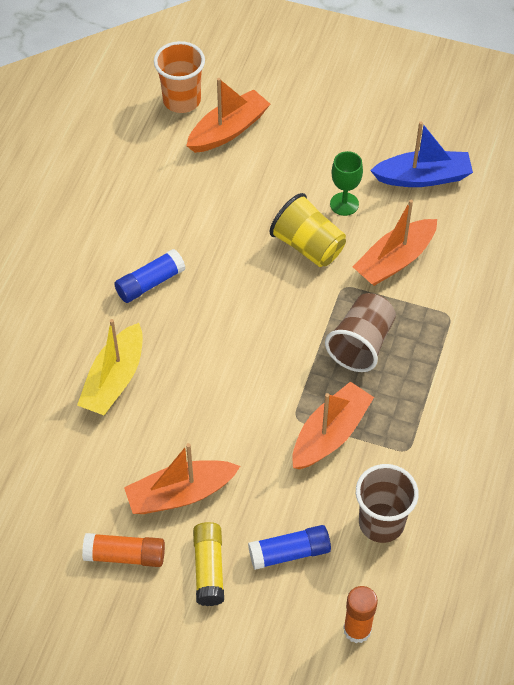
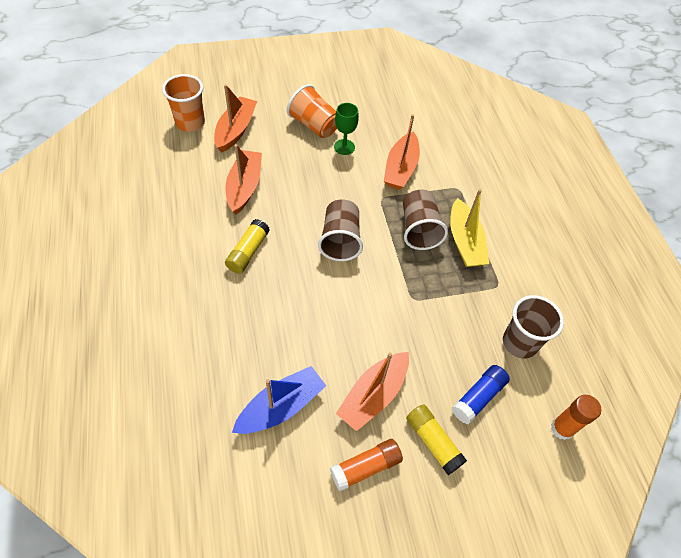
camera: 35 degrees left, 0 degrees up
yellow boat [77,319,143,415] -> yellow boat moved to [450,189,489,267]
blue glue stick [114,249,186,303] -> yellow glue stick [225,219,270,274]
yellow cup [270,193,346,267] -> none
orange boat [292,381,374,469] -> orange boat moved to [226,144,262,214]
blue boat [370,121,473,187] -> blue boat moved to [232,366,326,434]
none -> orange cup [287,84,337,138]
none -> brown cup [318,199,363,261]

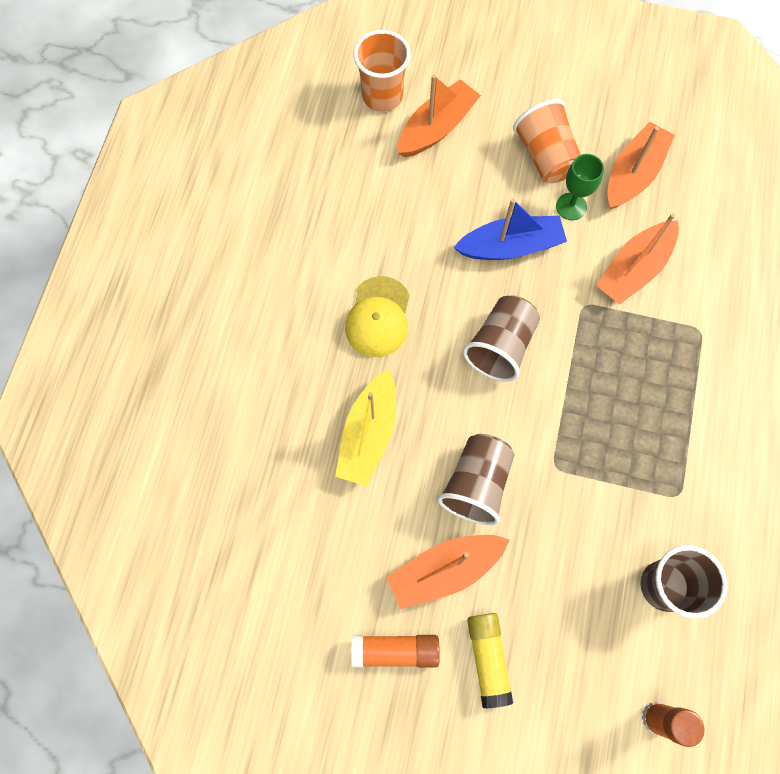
camera: 30 degrees right, 15 degrees up
yellow glue stick [225,219,270,274] -> yellow cap [345,276,409,357]
orange boat [226,144,262,214] -> orange boat moved to [607,122,675,209]
blue boat [232,366,326,434] -> blue boat moved to [453,199,567,260]
brown cup [403,190,448,250] -> brown cup moved to [437,434,514,525]
yellow boat [450,189,489,267] -> yellow boat moved to [335,369,396,486]
blue glue stick [452,365,510,424] -> none

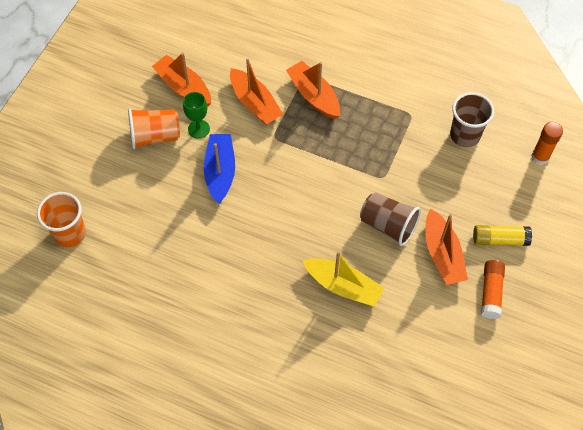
camera: 80 degrees left, 10 degrees down
yellow cap [345,276,409,357] -> none
orange boat [397,75,481,157] -> orange boat moved to [286,61,340,119]
brown cup [463,295,540,382] -> none

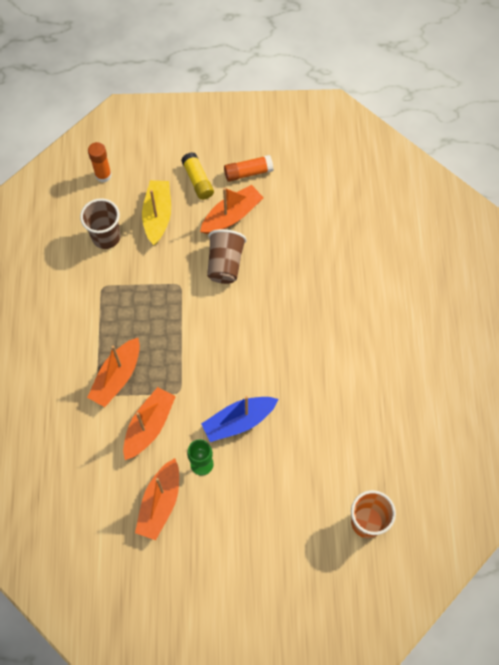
camera: 115 degrees left, 5 degrees up
orange cup [128,108,180,149] -> none
yellow boat [302,251,384,307] -> yellow boat moved to [142,180,171,245]

